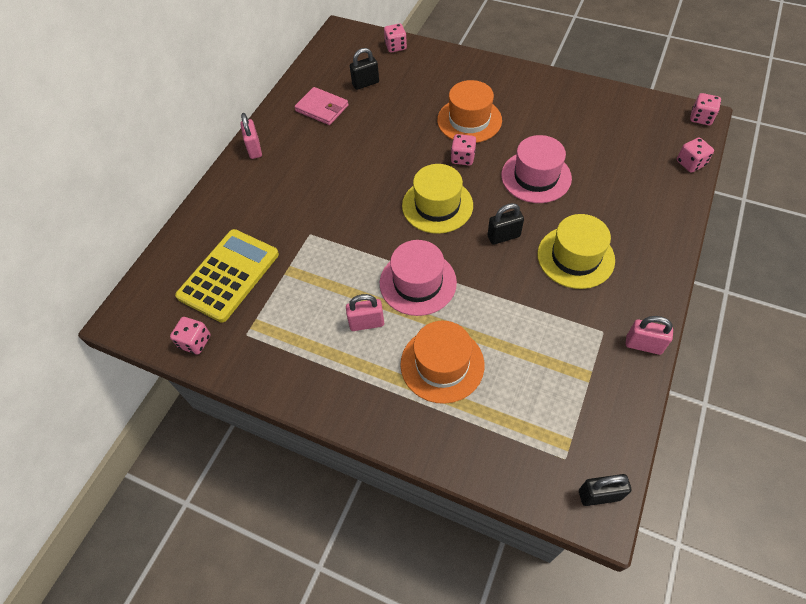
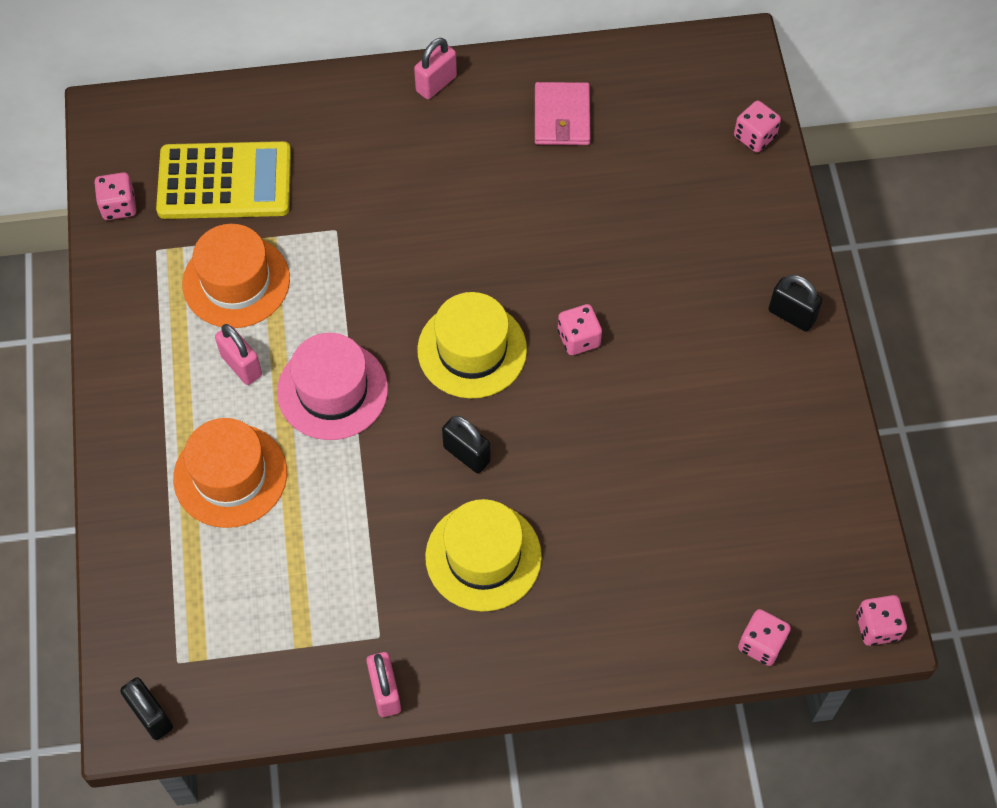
camera: 55 degrees right, 5 degrees up
black padlock [350,48,379,90] -> black padlock moved to [768,275,823,332]
orange hat [437,80,502,143] -> orange hat moved to [182,224,290,328]
pink hat [501,135,572,203] -> none

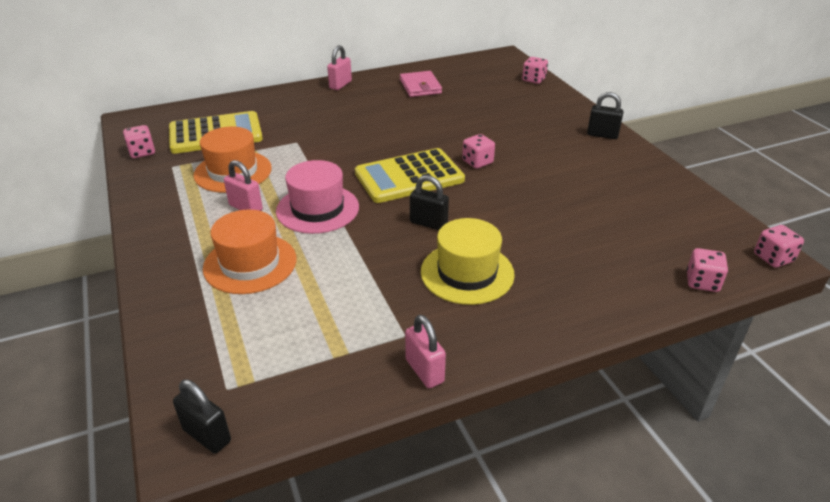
camera: 15 degrees left, 25 degrees down
yellow hat [417,292,527,399] -> yellow calculator [355,148,465,203]

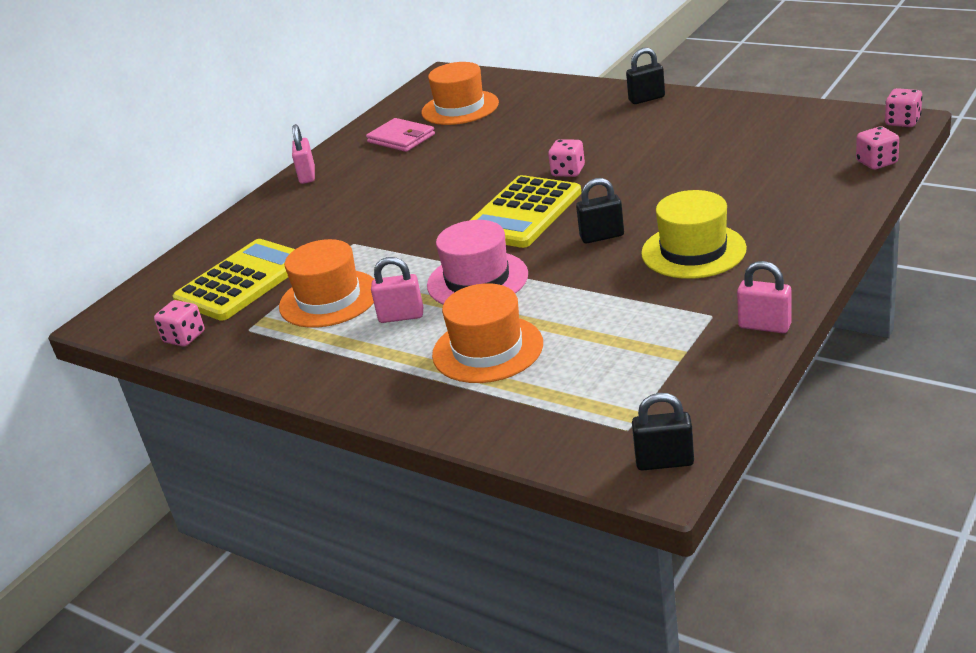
camera: 30 degrees left, 5 degrees down
pink dice [522,57,548,84] -> none
none -> orange hat [421,62,499,125]

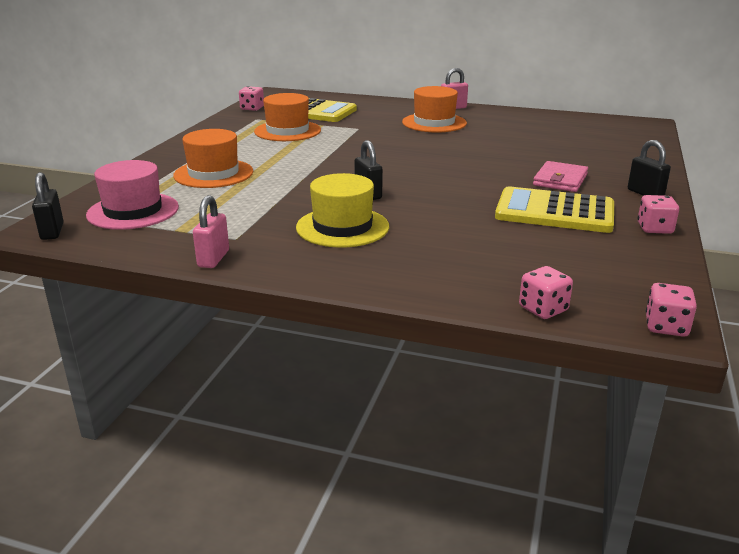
camera: 70 degrees right, 5 degrees down
pink wallet [366,118,435,152] -> pink wallet moved to [533,161,588,192]
pink padlock [371,257,423,323] -> none
orange hat [421,62,499,125] -> orange hat moved to [402,86,467,133]
pink hat [427,220,528,305] -> pink hat moved to [86,160,179,230]
yellow calculator [470,175,581,248] -> yellow calculator moved to [495,186,614,233]
pink dice [548,139,585,177] -> pink dice moved to [638,195,679,234]

